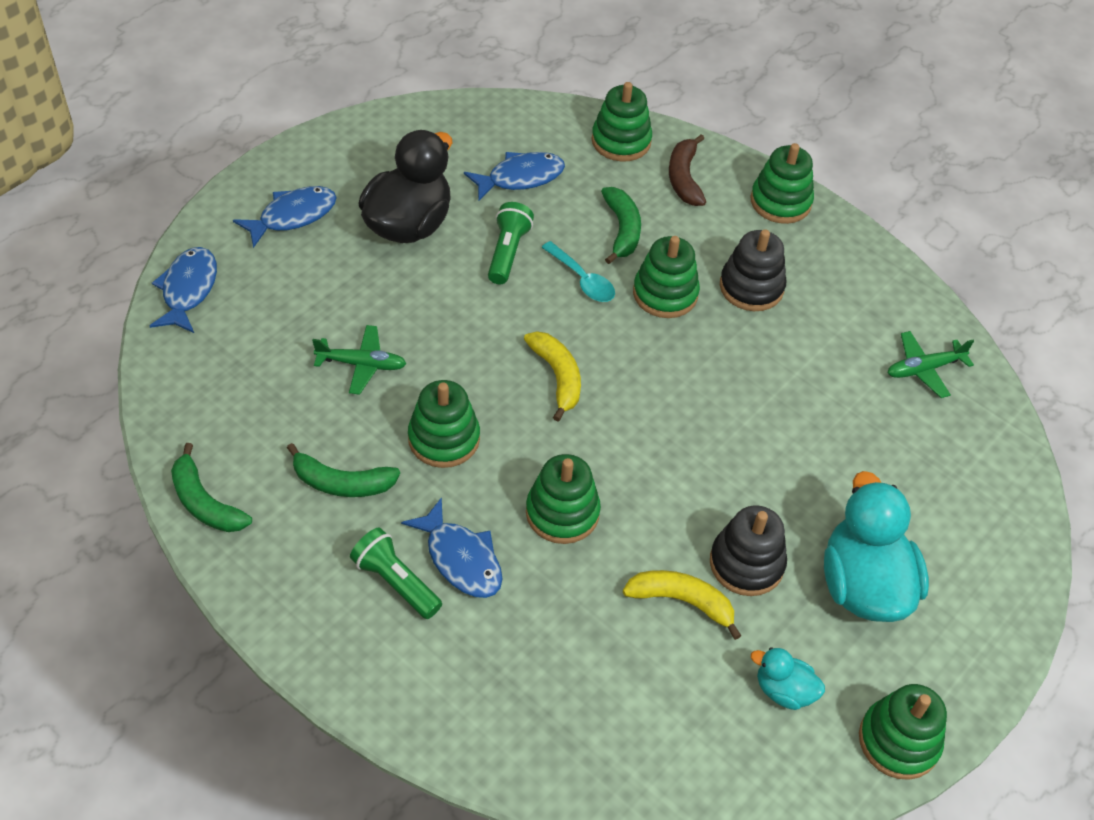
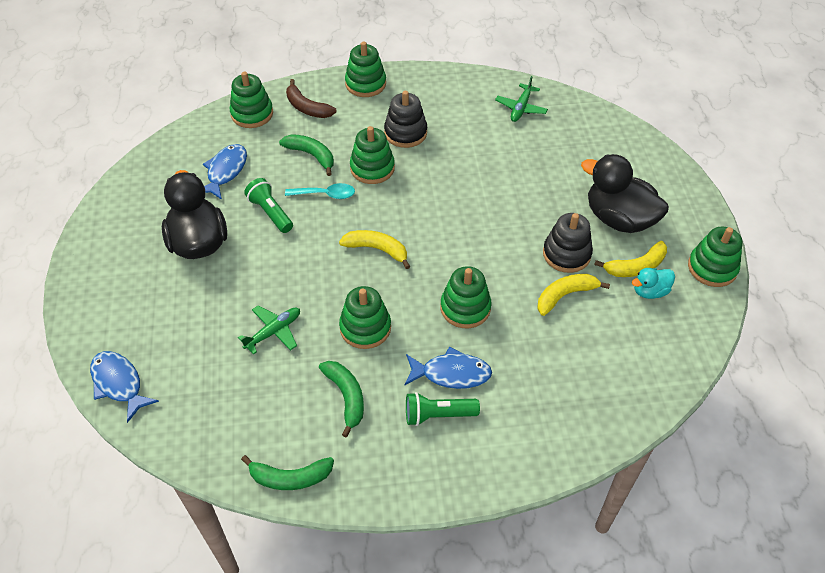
camera: 45 degrees left, 0 degrees up
blue fish [233,186,337,248] -> none
green banana [287,443,400,497] -> green banana turned 75 degrees counterclockwise [319,361,364,437]
turquoise duck [824,471,929,622] -> black duck [581,154,669,233]
none -> yellow banana [594,241,667,277]

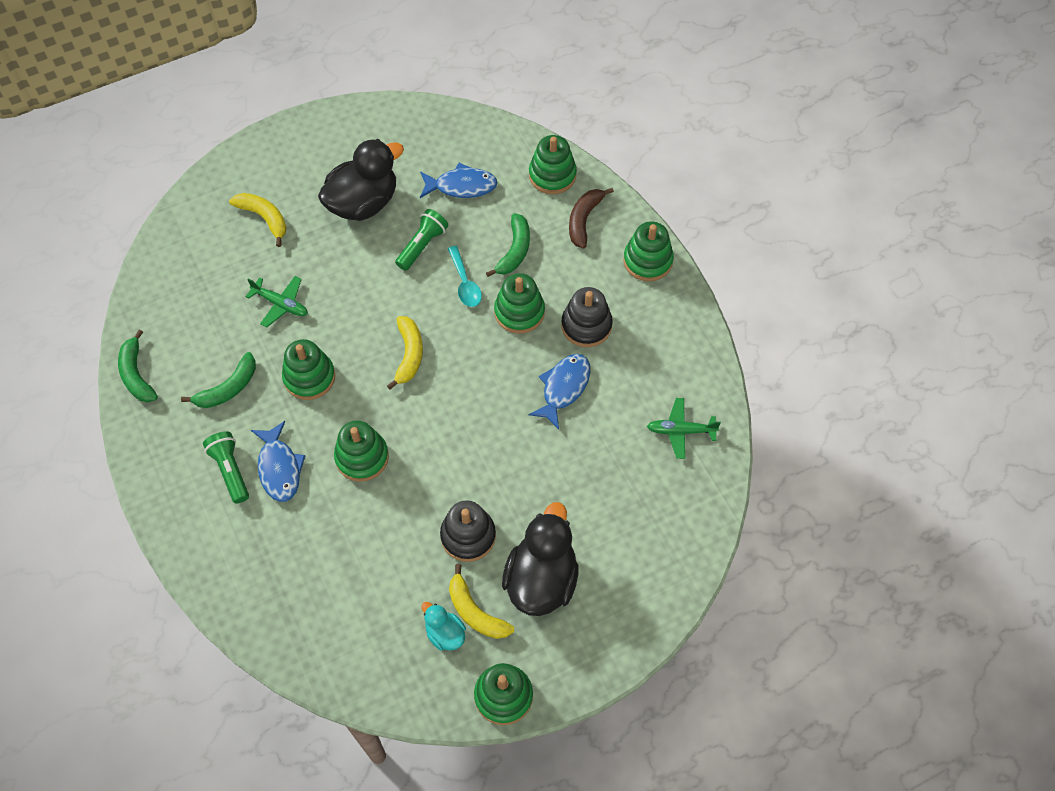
camera: 70 degrees right, 10 degrees up
blue fish [90,351,159,423] -> blue fish moved to [528,354,590,430]
yellow banana [538,274,610,316] -> yellow banana moved to [229,193,287,247]

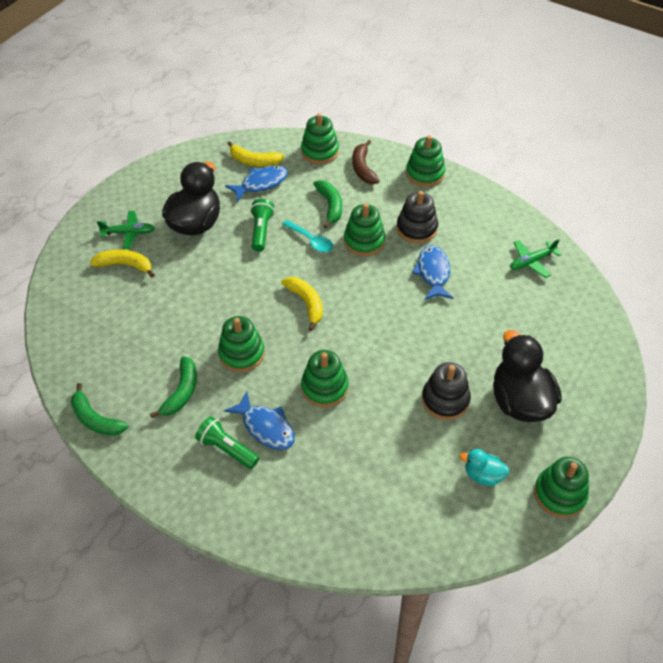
camera: 30 degrees left, 10 degrees down
green plane [245,276,308,328] -> green plane moved to [97,211,155,249]
yellow banana [449,564,514,639] -> yellow banana moved to [227,141,284,167]

